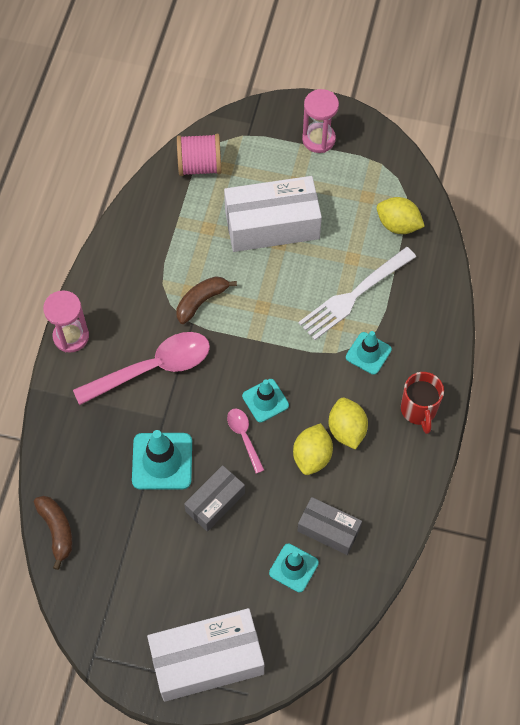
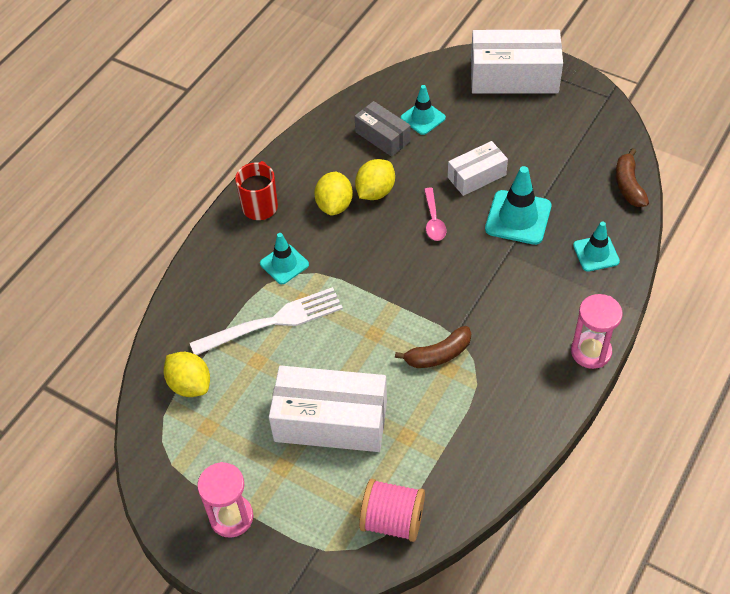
camera: 160 degrees left, 10 degrees down
pink spoon [73,332,210,405] -> none
grey box [184,465,245,532] -> white box [448,141,508,196]
turquoise traffic cone [242,379,289,422] -> turquoise traffic cone moved to [573,222,620,272]

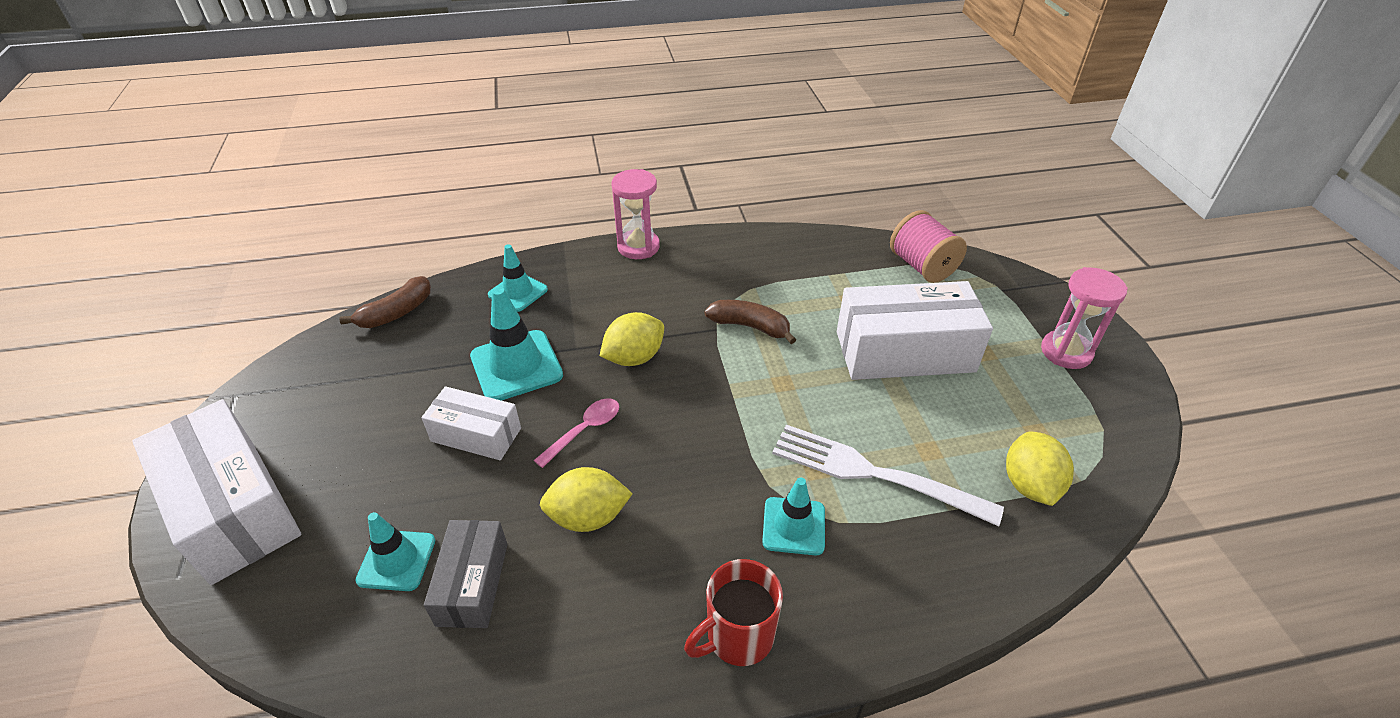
camera: 135 degrees left, 10 degrees down
white box [269,365,387,452] -> white box turned 60 degrees counterclockwise [837,281,993,380]
yellow lemon [314,172,353,215] -> yellow lemon moved to [600,312,664,366]

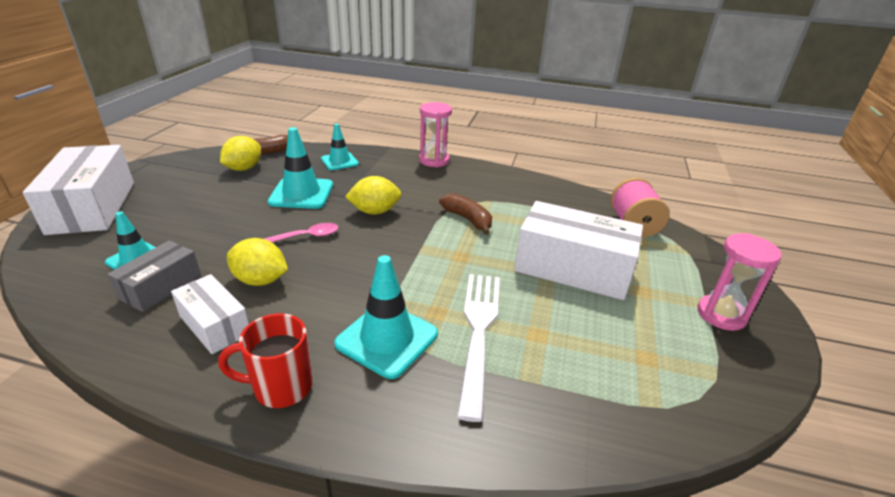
camera: 25 degrees right, 10 degrees down
white box [421,386,521,460] -> white box moved to [171,274,249,354]
turquoise traffic cone [762,477,825,555] -> turquoise traffic cone [334,255,438,379], size x1.56
white fork [772,425,1004,526] -> white fork turned 45 degrees clockwise [457,274,500,422]
yellow lemon [1006,432,1074,506] -> yellow lemon moved to [220,136,261,171]

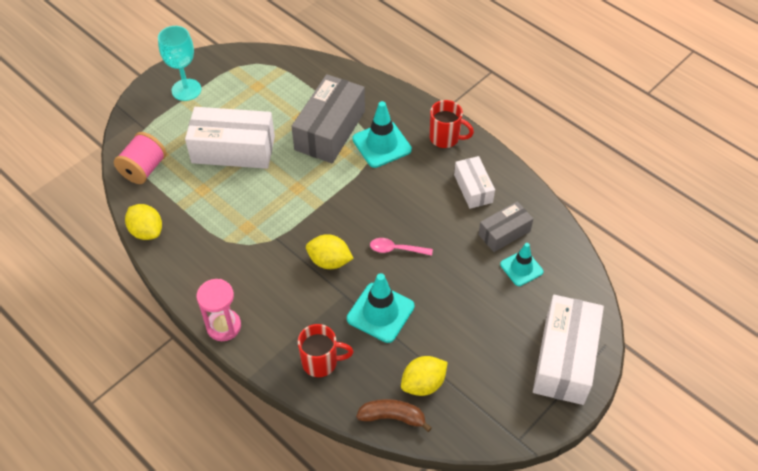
camera: 150 degrees left, 20 degrees up
yellow lemon [227,238,288,286] -> yellow lemon moved to [125,204,162,240]
turquoise traffic cone [321,124,359,170] -> red mug [298,324,353,377]
brown banana [439,193,492,235] -> none
white fork [457,274,500,422] -> grey box [292,74,365,163]
white box [514,201,643,300] -> white box turned 45 degrees counterclockwise [185,107,275,169]
pink hourglass [698,233,782,331] -> turquoise goblet [158,26,201,101]

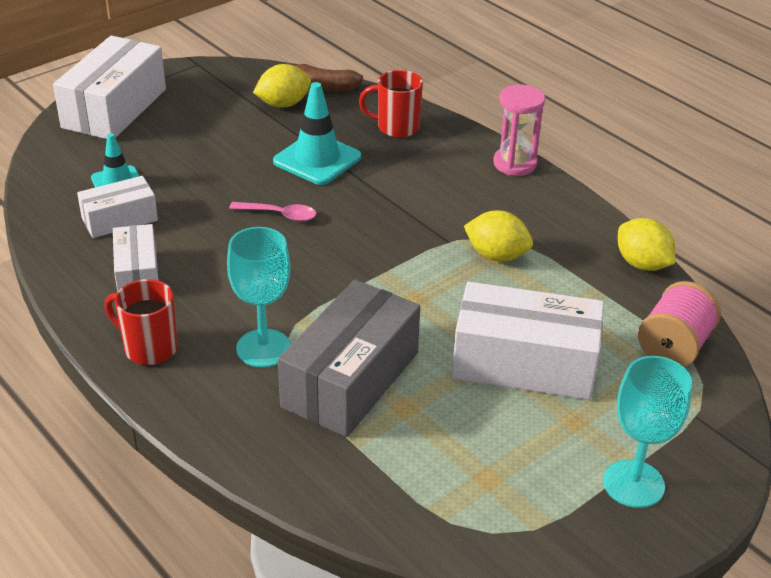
camera: 175 degrees left, 15 degrees down
yellow lemon [306,234,354,269] -> yellow lemon moved to [464,210,533,261]
turquoise traffic cone [352,101,412,168] -> turquoise goblet [227,227,291,367]
grey box [478,201,533,252] -> white box [77,176,158,238]

